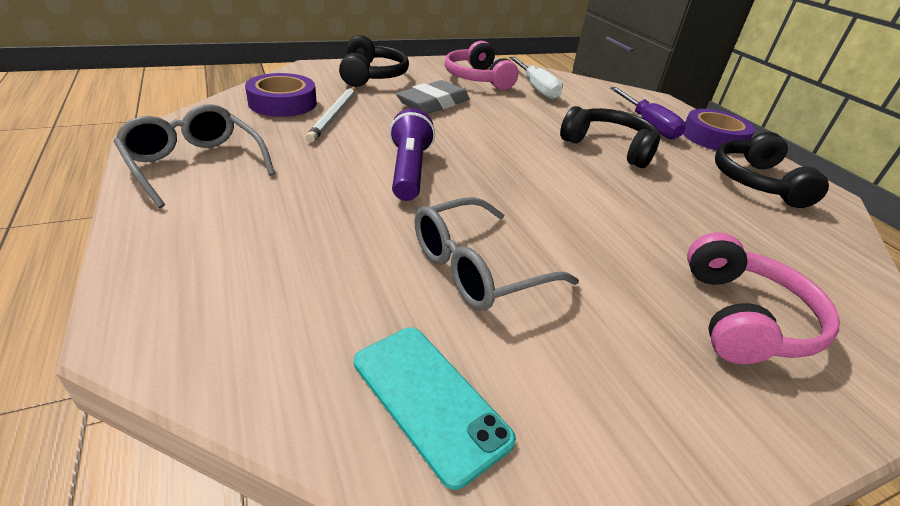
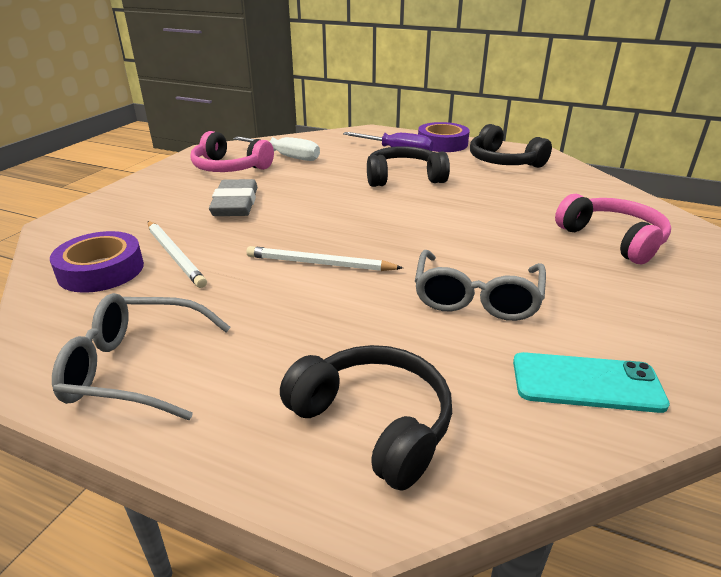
camera: 40 degrees left, 5 degrees down
black headphones [339,35,409,87] -> black headphones moved to [280,345,452,491]
purple flashlight [389,108,435,201] -> white pencil [246,246,403,271]

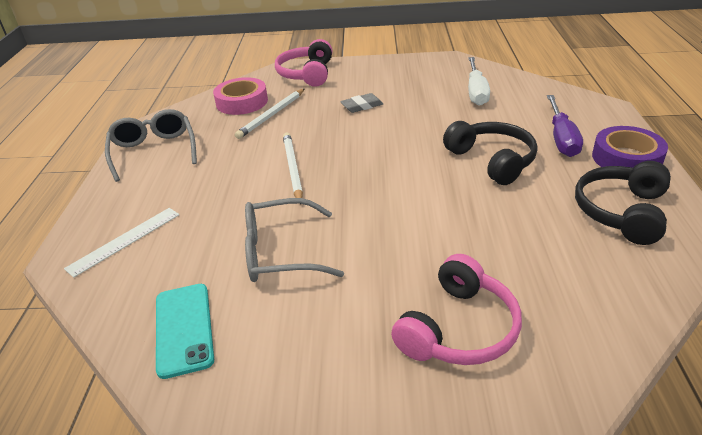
camera: 70 degrees right, 5 degrees up
purple tape [50,231,144,293] -> pink tape [213,77,268,115]
pink headphones [190,131,274,172] -> pink headphones moved to [275,39,332,87]
grey eraser [209,179,257,216] -> grey eraser [340,93,383,113], size x0.60
black headphones [280,345,452,491] -> white ruler [64,208,180,278]

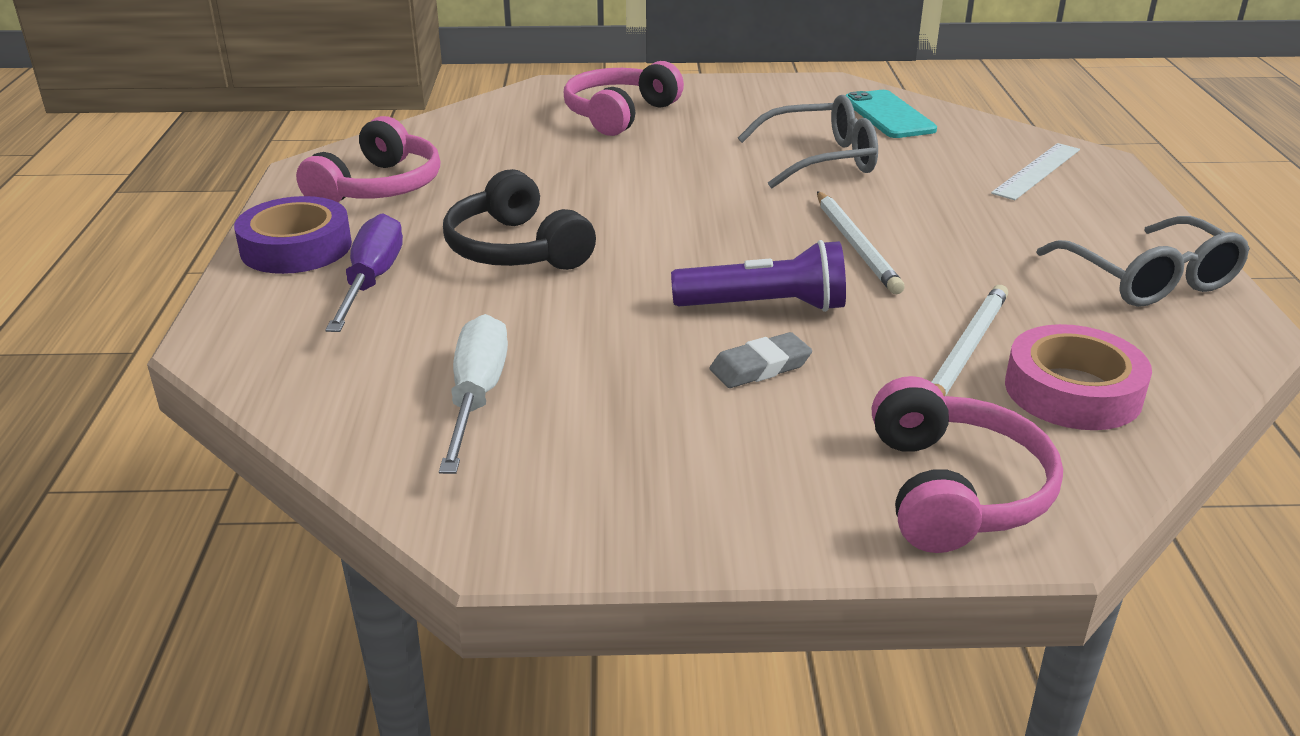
camera: 175 degrees right, 5 degrees down
black headphones [575,161,671,245] -> pink headphones [296,116,440,202]
none -> purple flashlight [671,240,846,312]

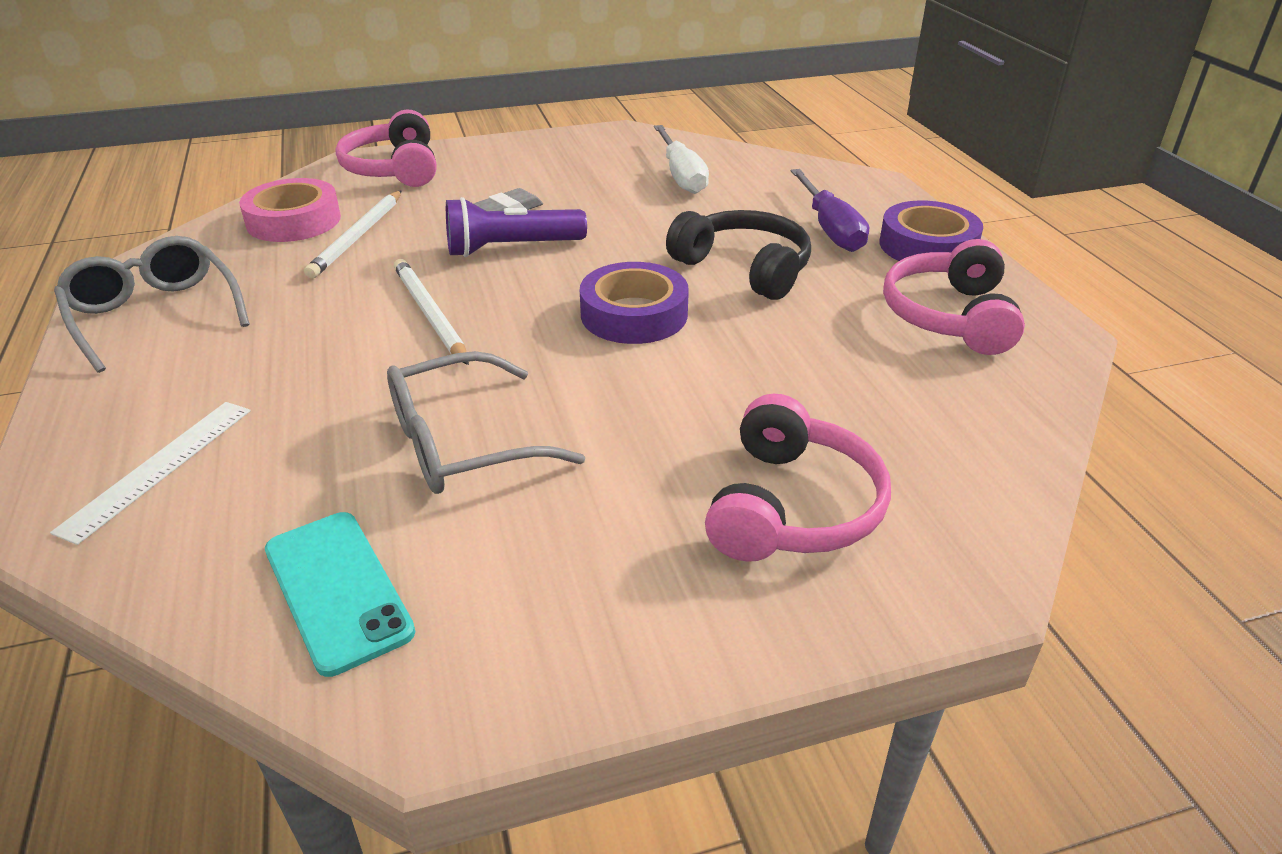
camera: 165 degrees right, 5 degrees up
none -> purple tape [580,262,689,344]

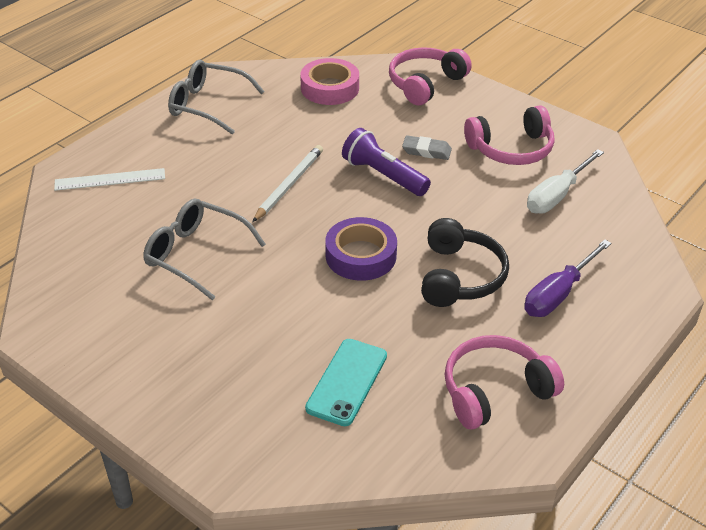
camera: 55 degrees right, 5 degrees up
grey glasses [54,236,250,373] -> grey glasses turned 90 degrees counterclockwise [168,60,265,134]
turquoise phone [265,512,415,677] -> turquoise phone moved to [305,339,387,426]
white pencil [304,190,402,279] -> none
pink headphones [705,394,891,562] -> pink headphones moved to [464,105,554,165]
purple tape [879,201,983,261] -> none

